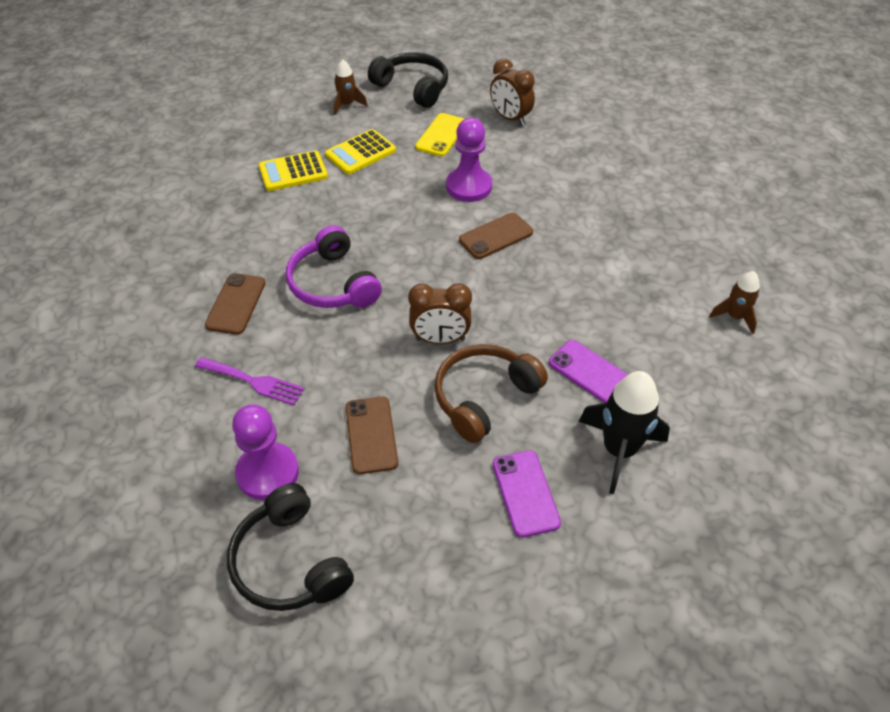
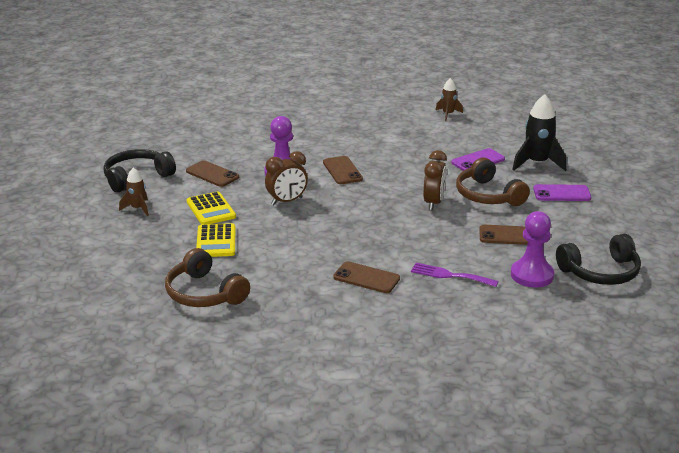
camera: 75 degrees left, 20 degrees down
purple fork [195,357,305,405] -> purple fork turned 105 degrees counterclockwise [411,263,499,287]
purple headphones [286,225,382,308] -> none
yellow phone [416,113,464,156] -> brown phone [186,160,239,187]
brown clock [490,59,535,126] -> brown clock moved to [265,151,308,205]
none -> brown headphones [165,248,250,307]

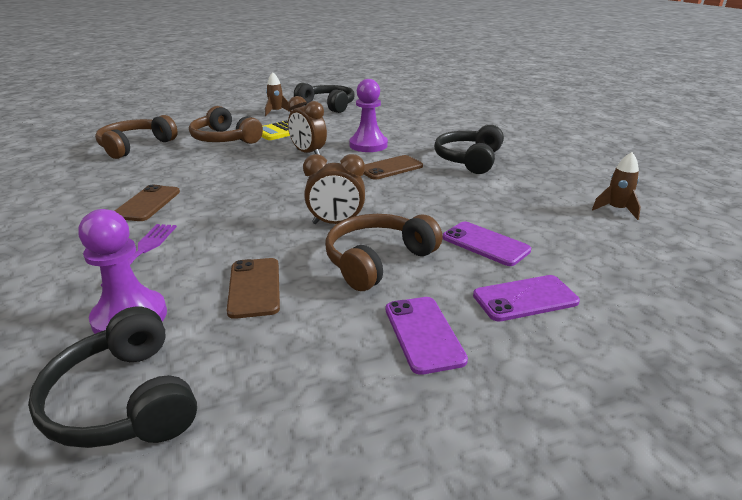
camera: 75 degrees right, 0 degrees up
brown phone [186,160,239,187] -> none
yellow calculator [196,223,235,257] -> brown headphones [189,106,263,144]
black rocket [512,94,566,171] -> purple phone [473,275,580,322]
none -> black headphones [434,125,504,174]

